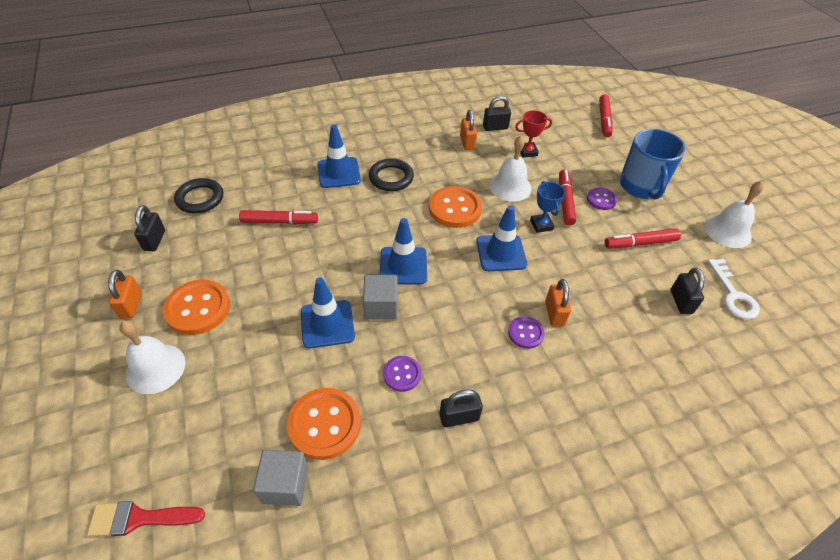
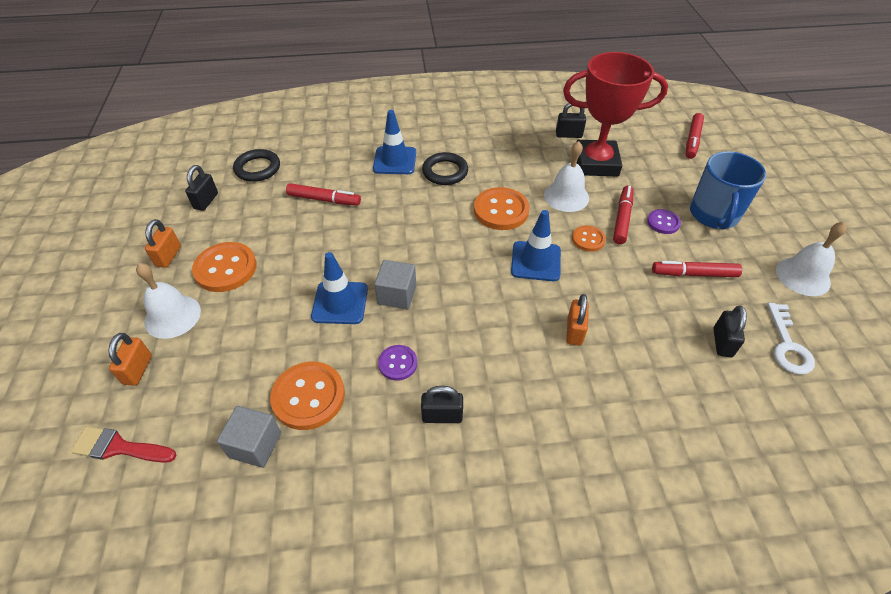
camera: 15 degrees right, 0 degrees up
blue traffic cone [380,218,427,284] -> none
orange padlock [460,110,477,150] -> orange padlock moved to [108,333,152,386]
purple button [508,316,545,349] -> none
red trophy [515,110,552,158] -> red trophy [563,52,668,177], size x2.33
blue trophy [530,181,565,233] -> orange button [572,225,606,252]

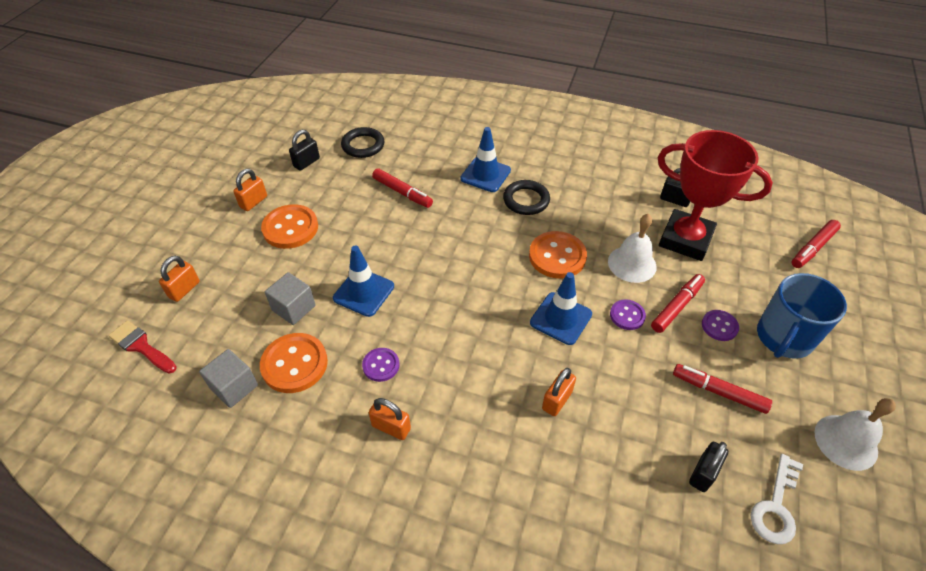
camera: 25 degrees right, 0 degrees up
white bell [136,263,201,339] -> none
grey cube [374,260,416,309] -> grey cube moved to [265,272,316,325]
black padlock [421,386,463,423] -> orange padlock [369,398,411,440]
orange button [572,225,606,252] -> purple button [610,299,646,330]

